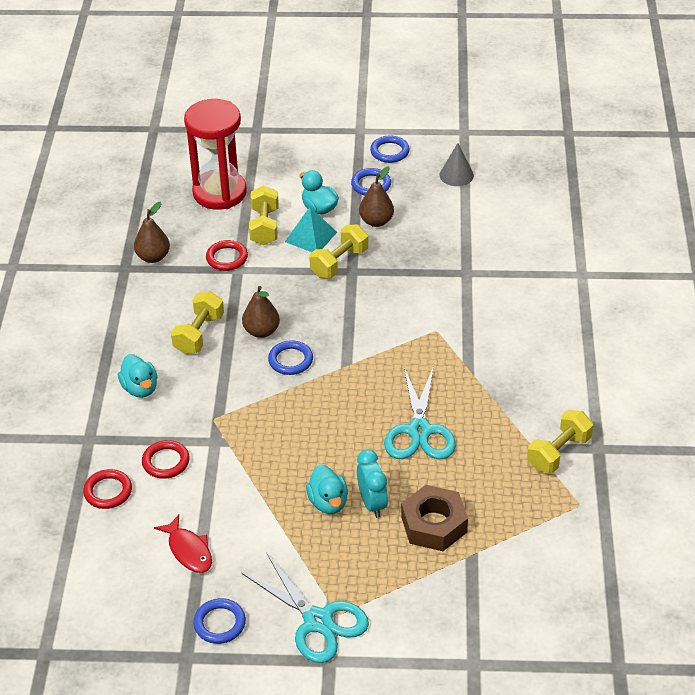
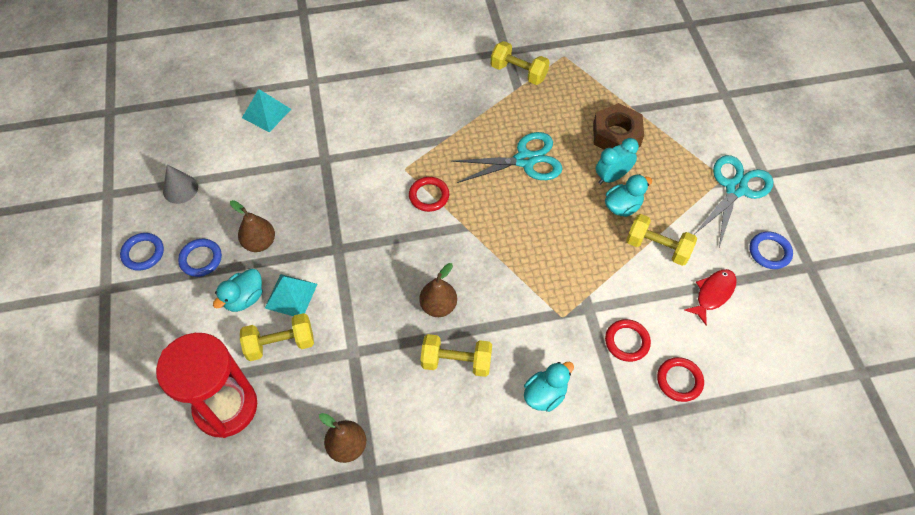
camera: 105 degrees left, 15 degrees up
red ring [206,240,248,271] -> red ring moved to [409,177,449,212]
blue ring [268,340,313,375] -> none
yellow dumbbell [309,225,368,278] -> yellow dumbbell moved to [626,214,697,266]
none -> turquoise pyramid [242,89,291,133]

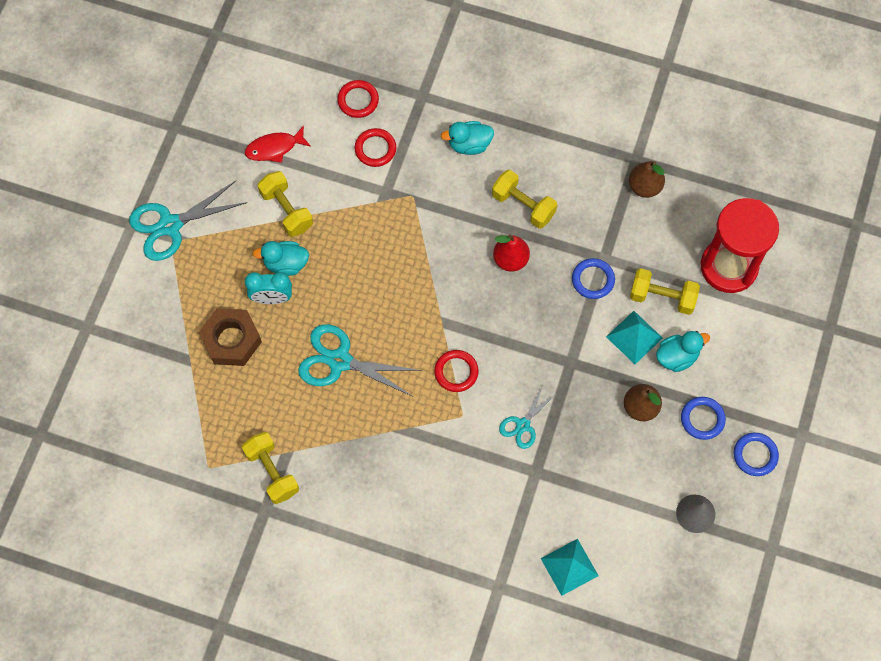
camera: 150 degrees left, 10 degrees up
brown pear [420,263,457,317] -> red pear [493,235,530,272]
blue ring [750,231,793,269] -> blue ring moved to [572,258,615,299]
none -> turquoise scissors [499,385,557,449]

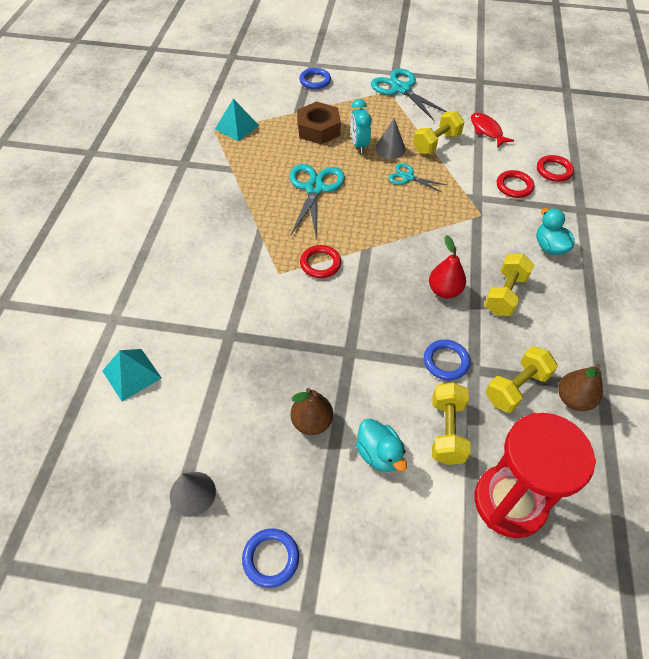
camera: 80 degrees right, 15 degrees down
yellow dumbbell [242,432,299,504] -> yellow dumbbell moved to [486,346,558,413]
turquoise duck [252,241,309,276] -> grey cone [375,118,406,159]
turquoise scissors [499,385,557,449] -> turquoise scissors moved to [389,163,447,193]
turquoise pyramid [606,311,663,364] -> turquoise pyramid moved to [215,99,259,142]
blue ring [681,397,726,440] -> blue ring moved to [299,68,331,89]

